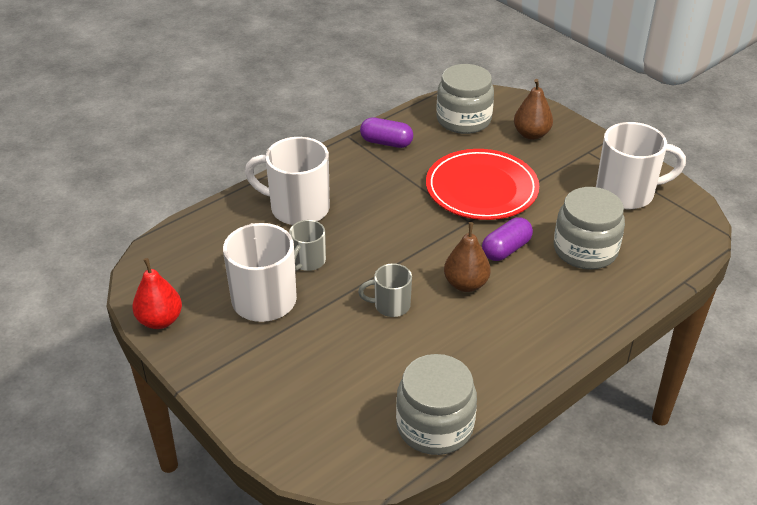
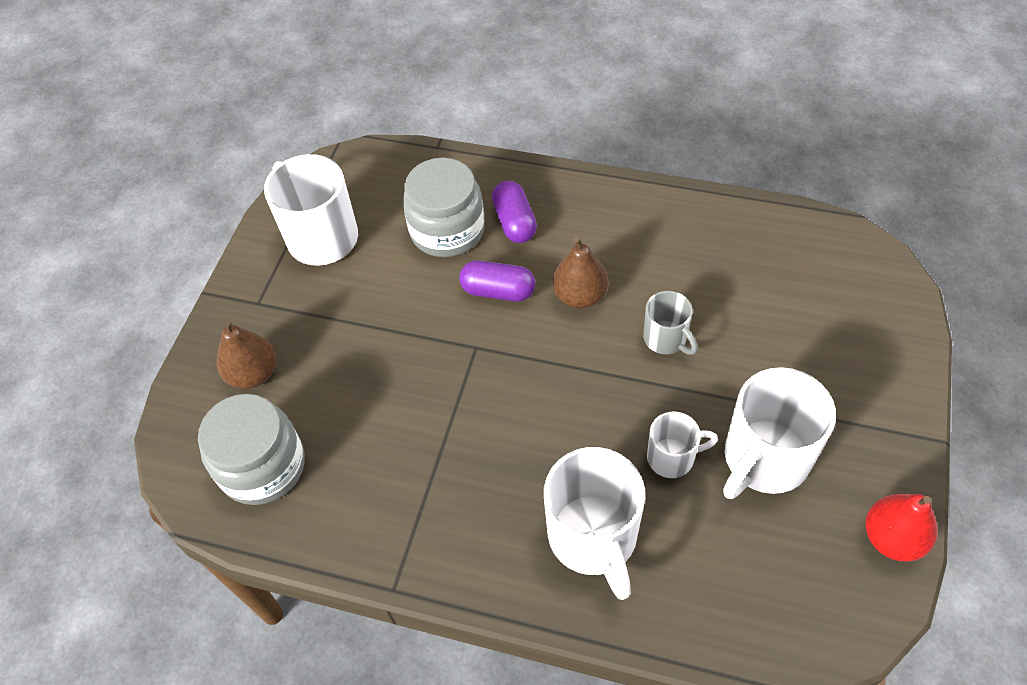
camera: 120 degrees left, 15 degrees up
grey mug [289,220,326,271] -> white mug [647,411,718,478]
purple capsule [360,117,413,148] -> purple capsule moved to [492,181,537,243]
grey jar [396,354,477,455] -> none
red plate [426,149,539,220] -> none

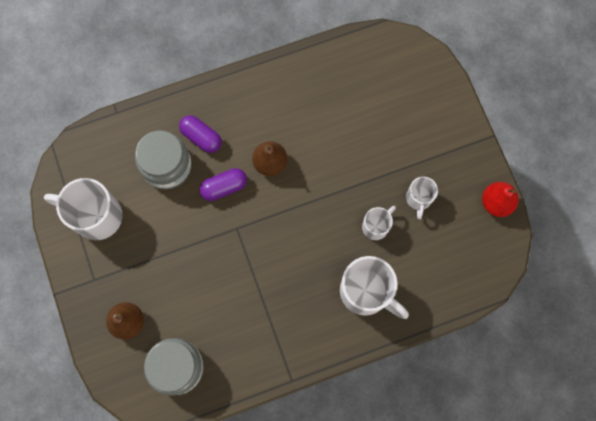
camera: 40 degrees left, 20 degrees up
grey mug [643,291,698,355] -> none
white mug [723,367,836,499] -> white mug [406,177,438,219], size x0.55

